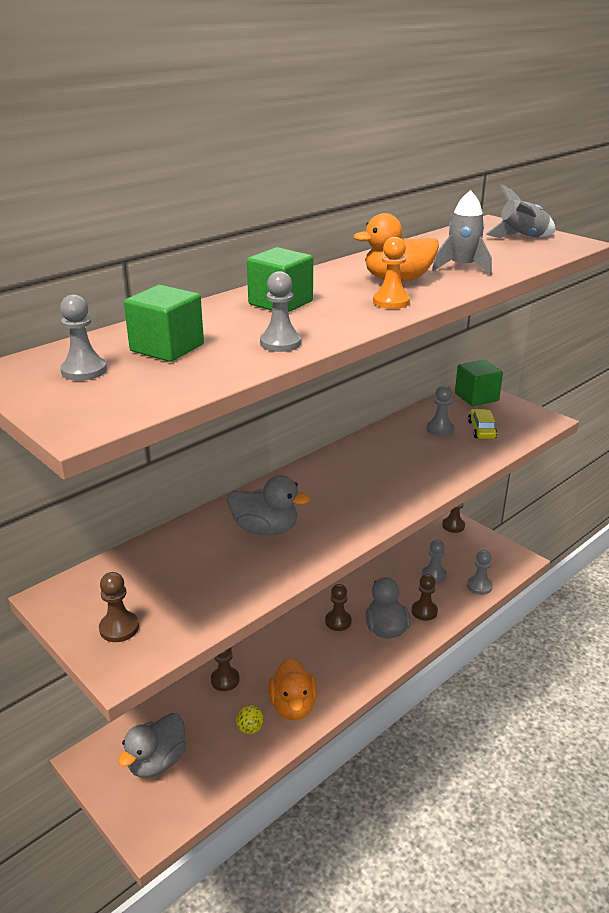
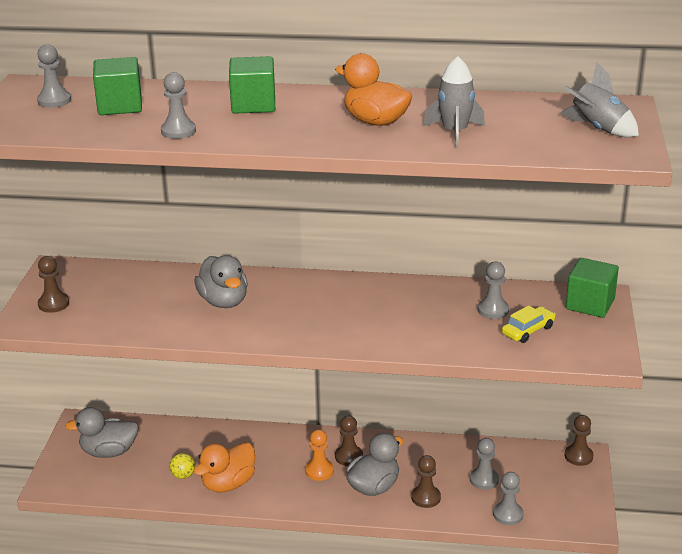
camera: 50 degrees right, 0 degrees up
brown pawn [211,647,240,691] -> none
orange pawn [373,237,410,309] -> orange pawn moved to [305,429,334,481]

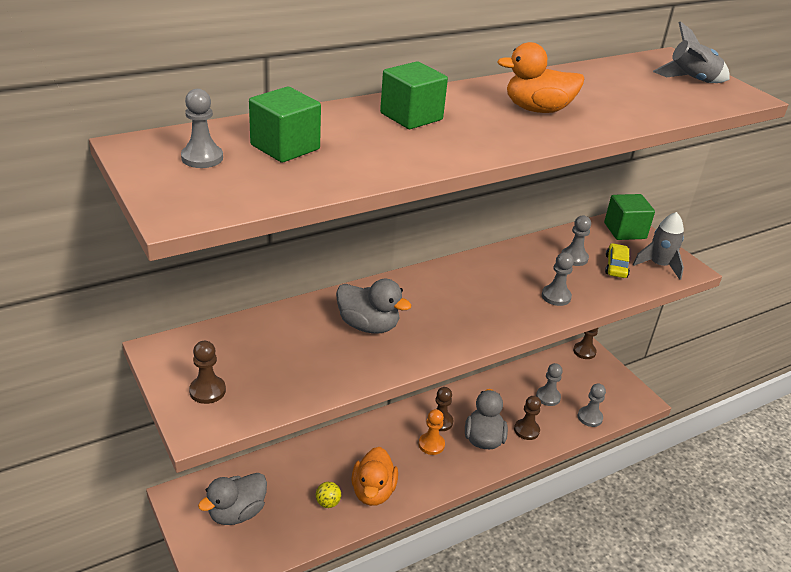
camera: 40 degrees left, 5 degrees up
grey pawn [161,72,196,139] -> grey pawn moved to [542,252,574,306]
grey rocket [423,56,485,148] -> grey rocket moved to [633,212,684,280]

